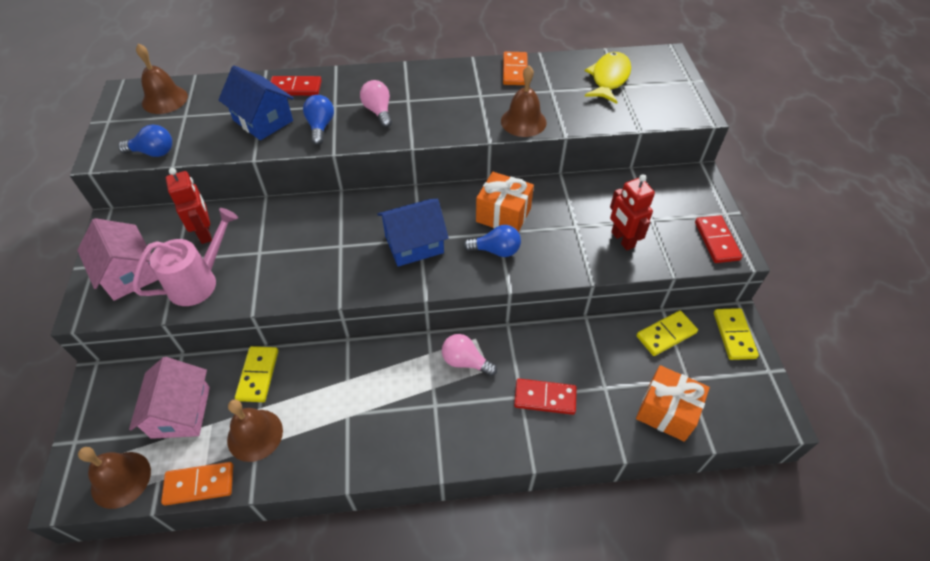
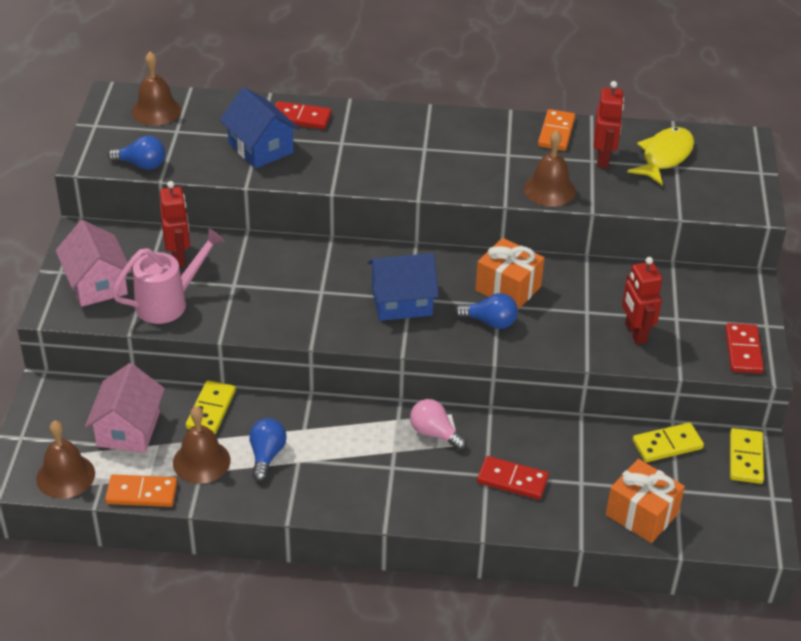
camera: 10 degrees right, 10 degrees down
blue light bulb [303,95,334,145] -> blue light bulb moved to [249,418,287,481]
pink light bulb [360,80,392,127] -> none
none -> red robot [594,81,624,168]

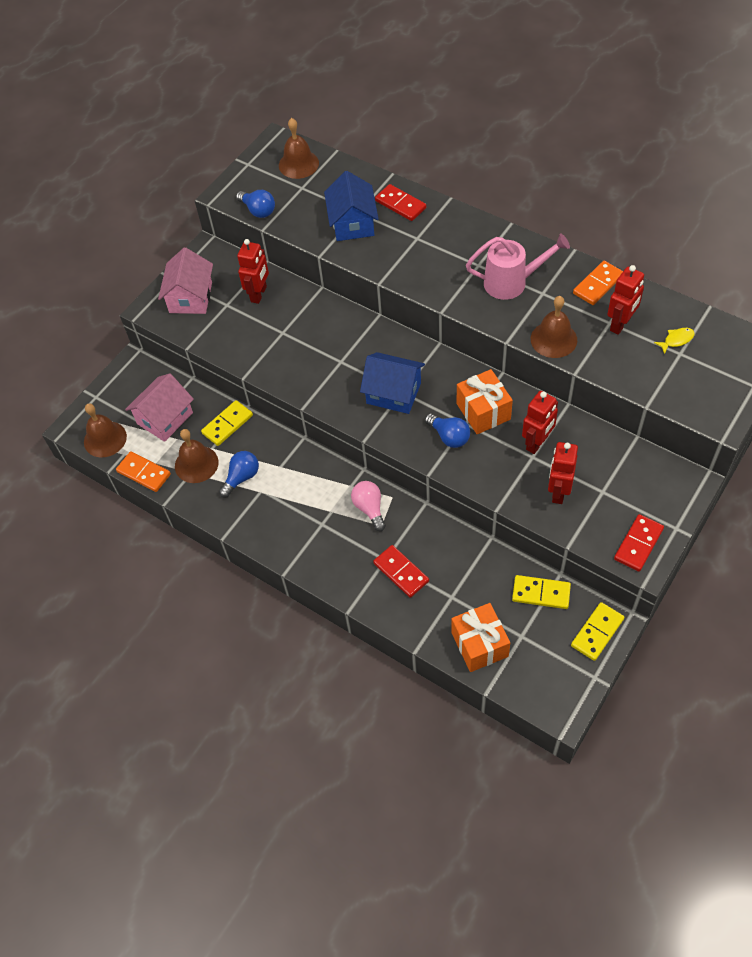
camera: 35 degrees right, 15 degrees up
pink watering can [112,228,225,324] -> pink watering can moved to [466,233,570,300]
yellow fish [627,127,694,185] -> yellow fish [654,328,695,354], size x0.49
none -> red robot [522,391,558,454]

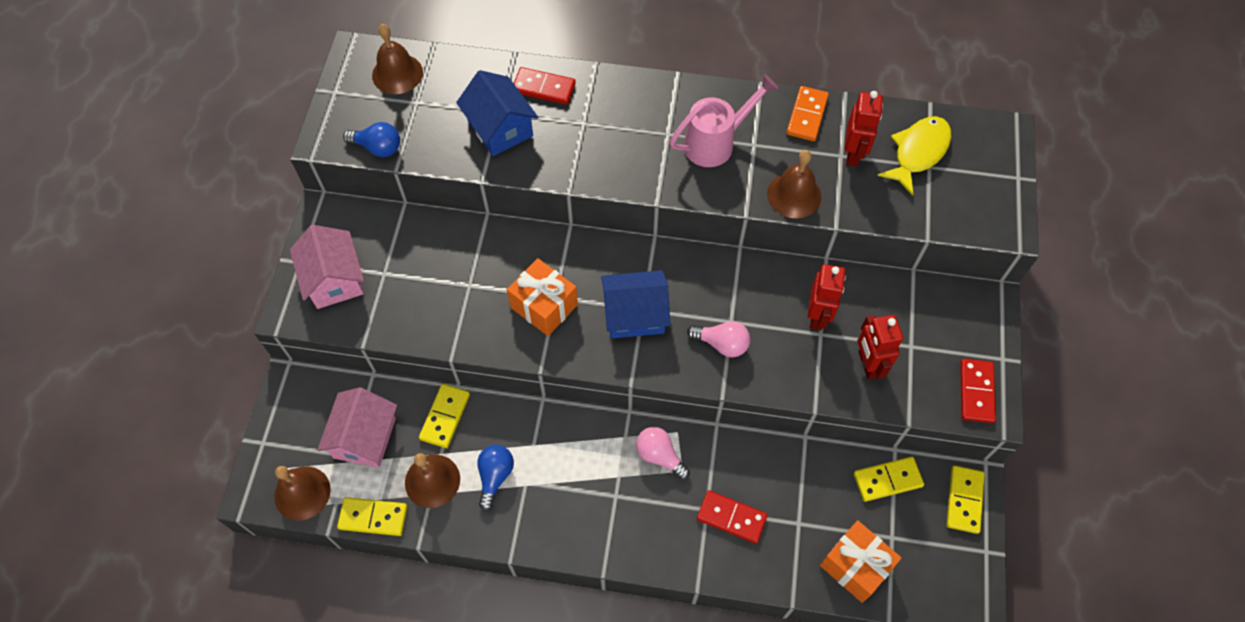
camera: 30 degrees left, 5 degrees up
orange domino [116,451,171,492] -> yellow domino [337,497,408,536]
red robot [237,239,269,304] -> none
blue light bulb [425,413,470,448] -> pink light bulb [687,321,750,357]
orange gift [457,369,513,434] -> orange gift moved to [507,258,578,336]
yellow fish [654,328,695,354] -> yellow fish [877,116,951,195], size x2.05

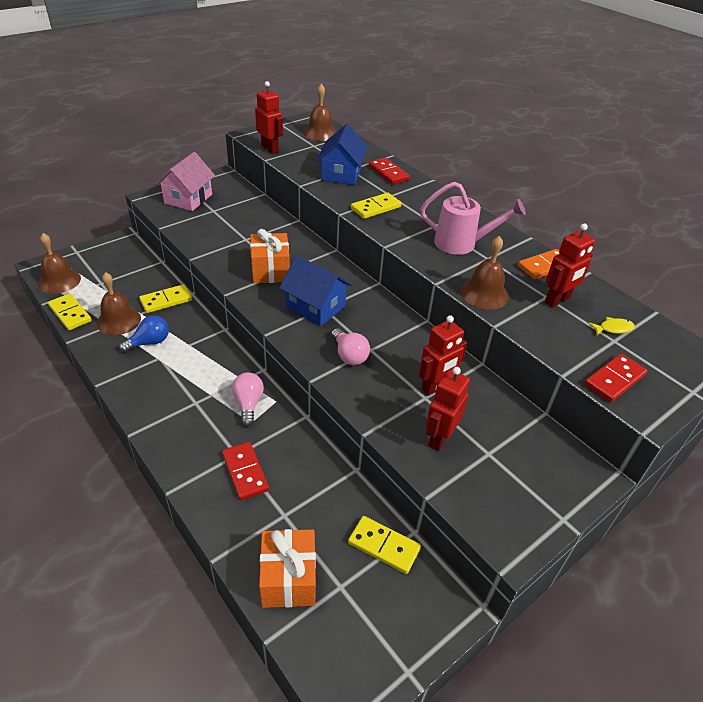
camera: 40 degrees right, 20 degrees down
pink house [317,387,397,468] -> none
blue light bulb [343,122,400,157] -> red robot [255,81,283,154]
yellow fish [877,116,951,195] -> yellow fish [588,317,635,335], size x0.49
yellow domino [947,466,984,534] -> yellow domino moved to [351,193,402,219]
red domino [960,359,996,423] -> red domino moved to [584,354,647,402]

